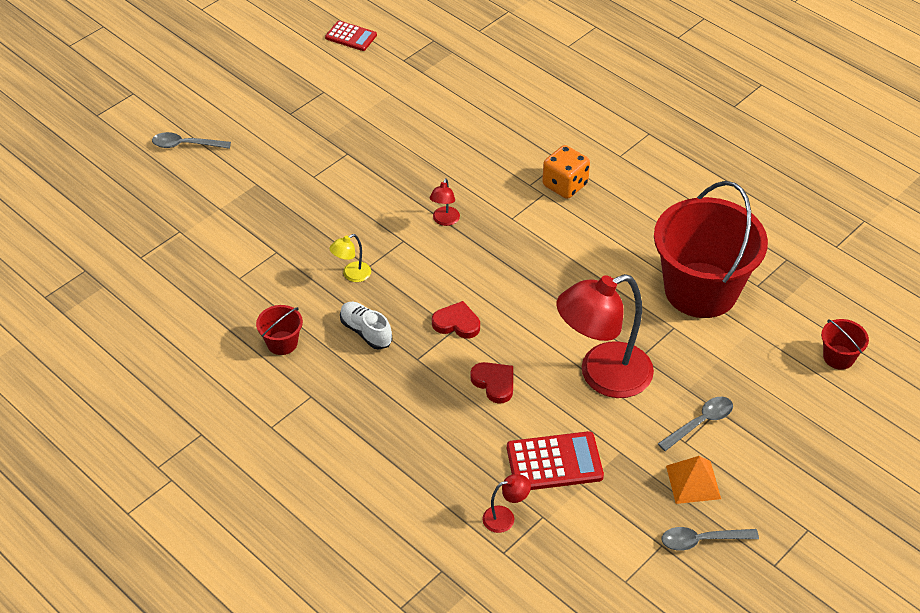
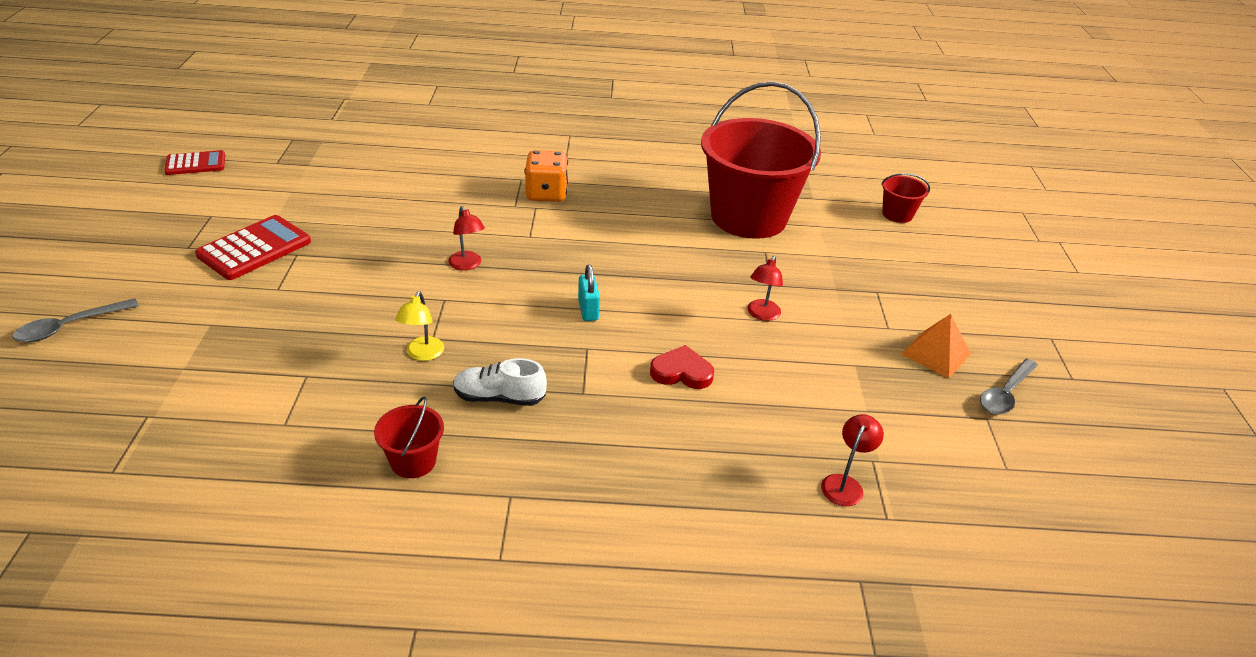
camera: 45 degrees left, 10 degrees down
red heart [432,301,480,339] -> none
red calculator [507,431,604,490] -> red calculator moved to [195,215,311,280]
red lamp [556,274,654,398] -> red lamp [747,256,783,321], size x0.41
grey spoon [658,397,733,451] -> none
none -> turquoise padlock [578,265,600,321]

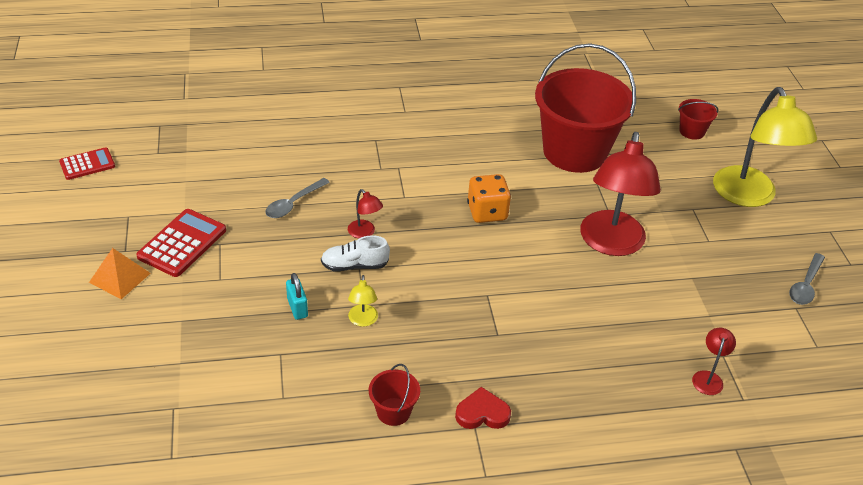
camera: 10 degrees left, 5 degrees up
grey spoon [13,298,139,342] -> grey spoon moved to [265,178,330,218]
white shoe [453,358,547,406] -> white shoe moved to [321,235,390,271]
orange dice [525,150,568,202] -> orange dice moved to [467,174,511,223]
turquoise padlock [578,265,600,321] -> turquoise padlock moved to [286,273,308,320]
red heart [650,345,714,389] -> red heart moved to [455,387,511,429]
red lamp [747,256,783,321] -> red lamp [580,132,661,256], size x2.43
orange pyramid [901,314,971,378] -> orange pyramid moved to [89,248,151,299]
none -> yellow lamp [713,87,817,207]

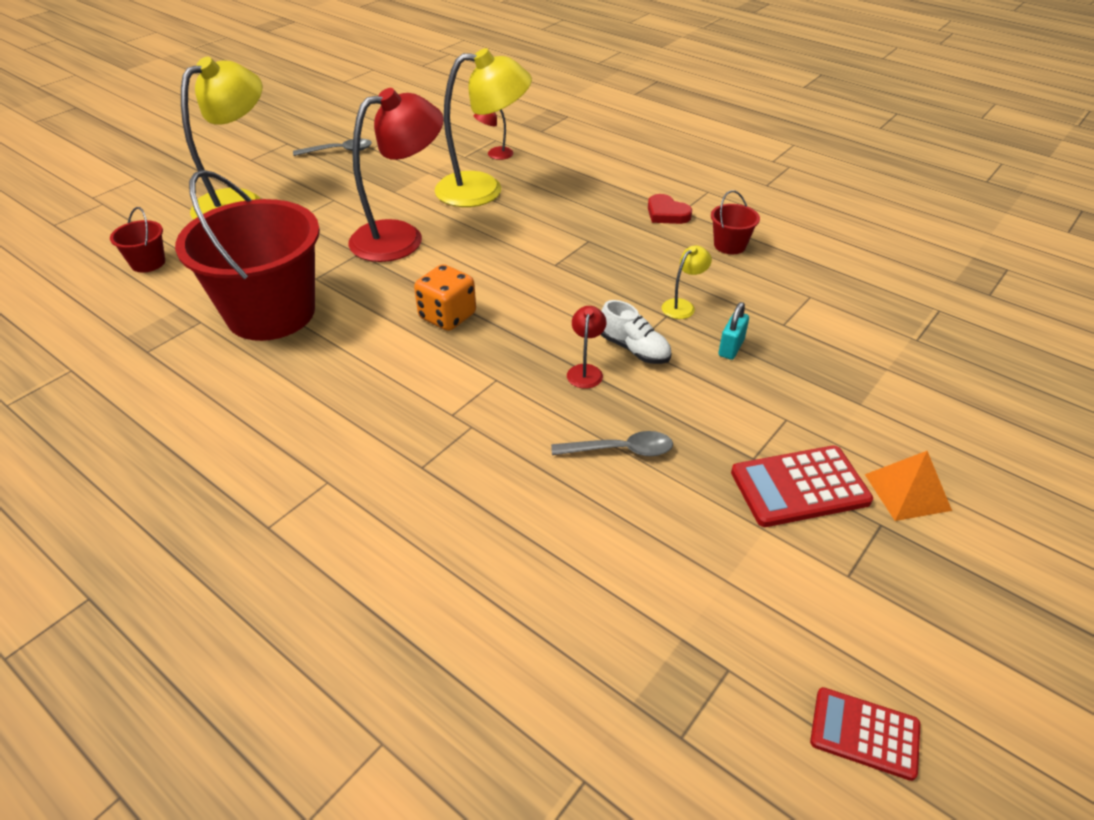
camera: 130 degrees left, 0 degrees up
none -> yellow lamp [435,48,532,207]

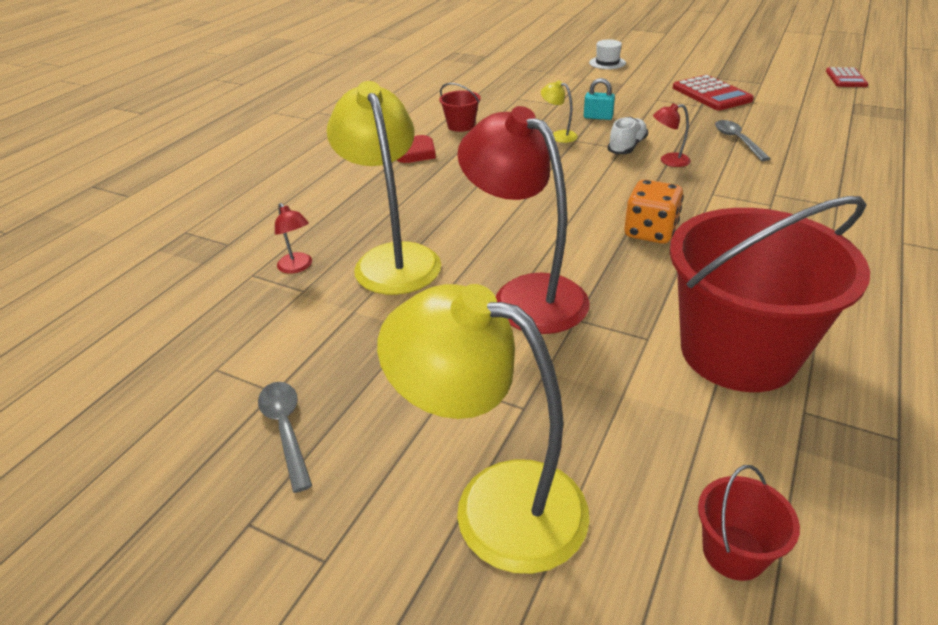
camera: 100 degrees left, 5 degrees down
orange pyramid [865,451,952,521] -> none
none -> white hat [589,39,626,69]

